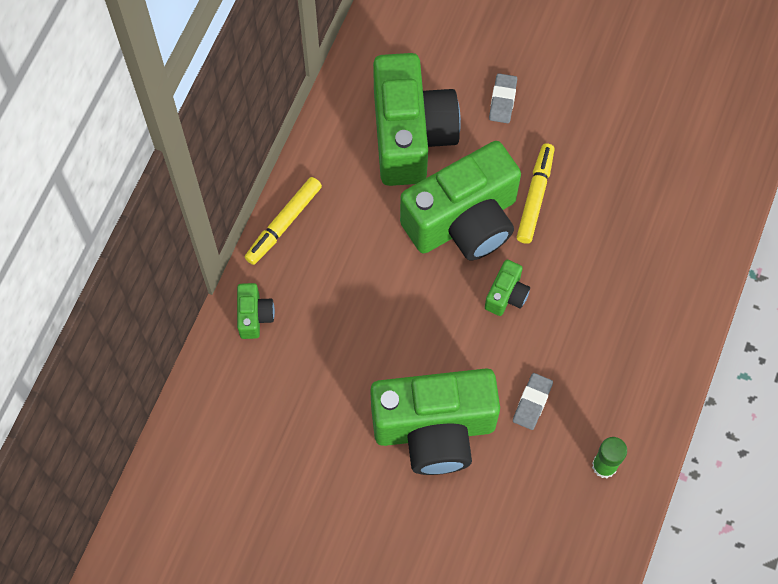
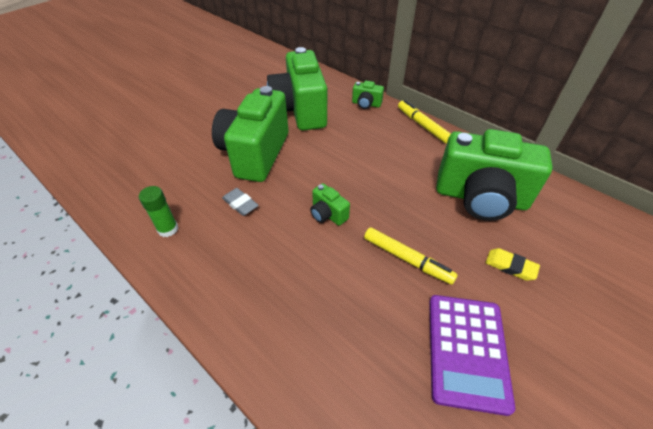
camera: 110 degrees right, 20 degrees down
green camera [400,141,521,260] -> green camera moved to [267,47,327,130]
grey eraser [489,73,517,123] -> yellow eraser [486,248,540,281]
none -> purple calculator [429,295,515,416]

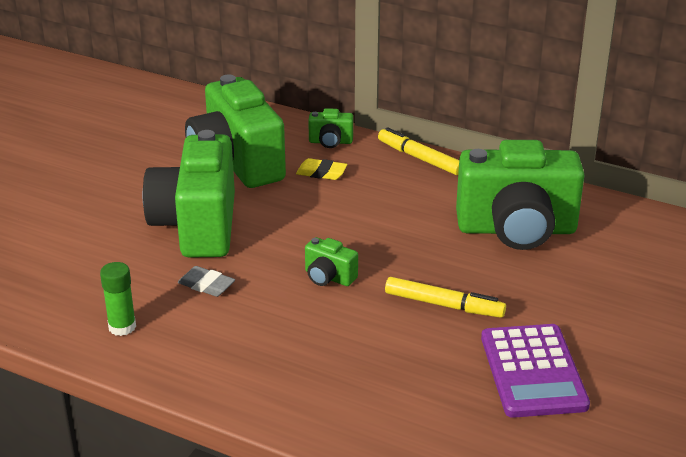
camera: 15 degrees left, 15 degrees down
yellow eraser [486,248,540,281] -> yellow eraser moved to [296,158,347,180]

